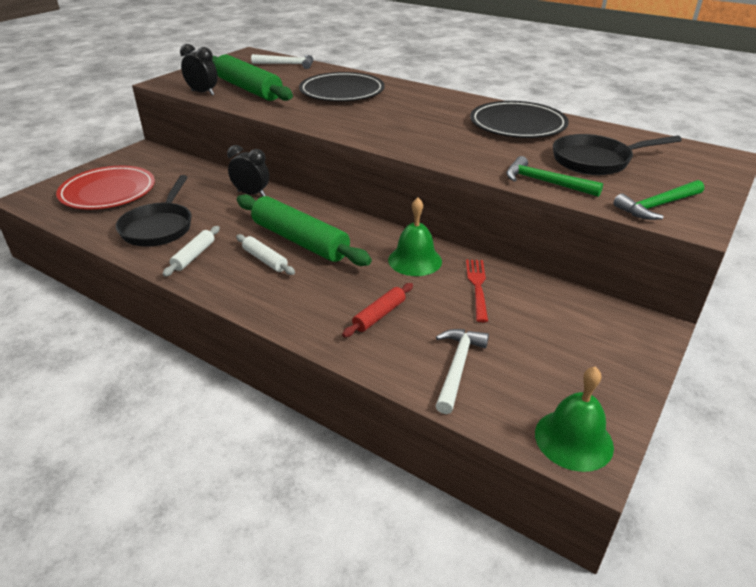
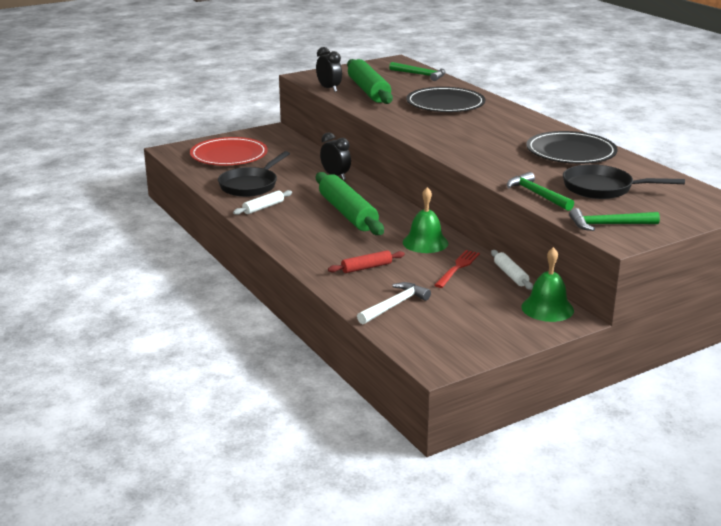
camera: 25 degrees right, 10 degrees down
white rolling pin [236,234,295,275] -> white rolling pin moved to [491,250,533,290]
white hammer [251,54,313,69] -> green hammer [389,62,445,81]
green bell [535,366,614,472] -> green bell moved to [521,247,574,322]

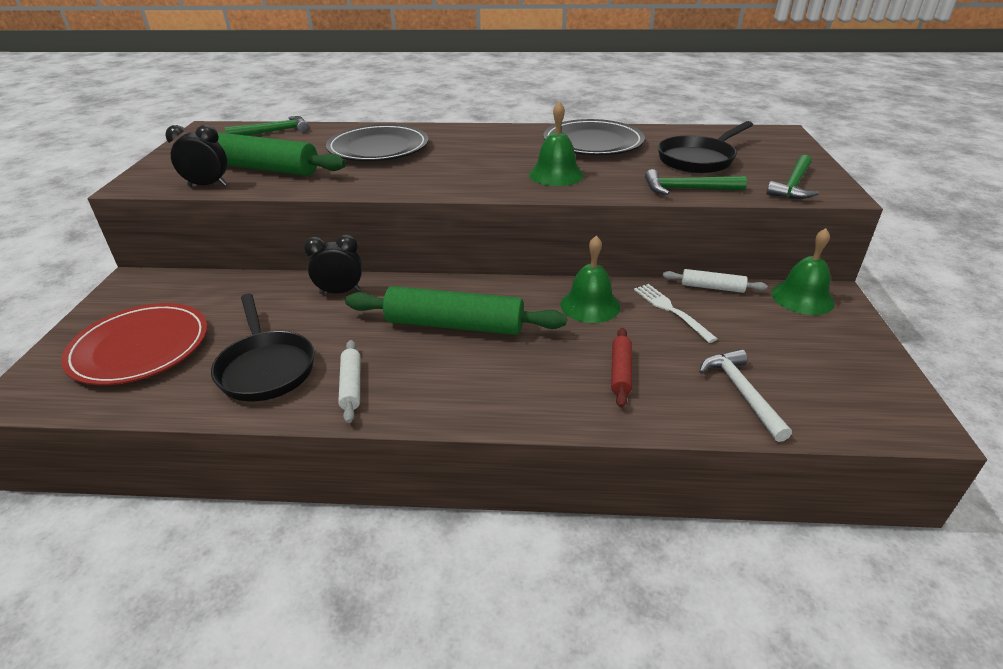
camera: 55 degrees left, 10 degrees up
red fork [435,250,480,288] -> white fork [634,284,717,343]
none -> green bell [529,101,584,186]

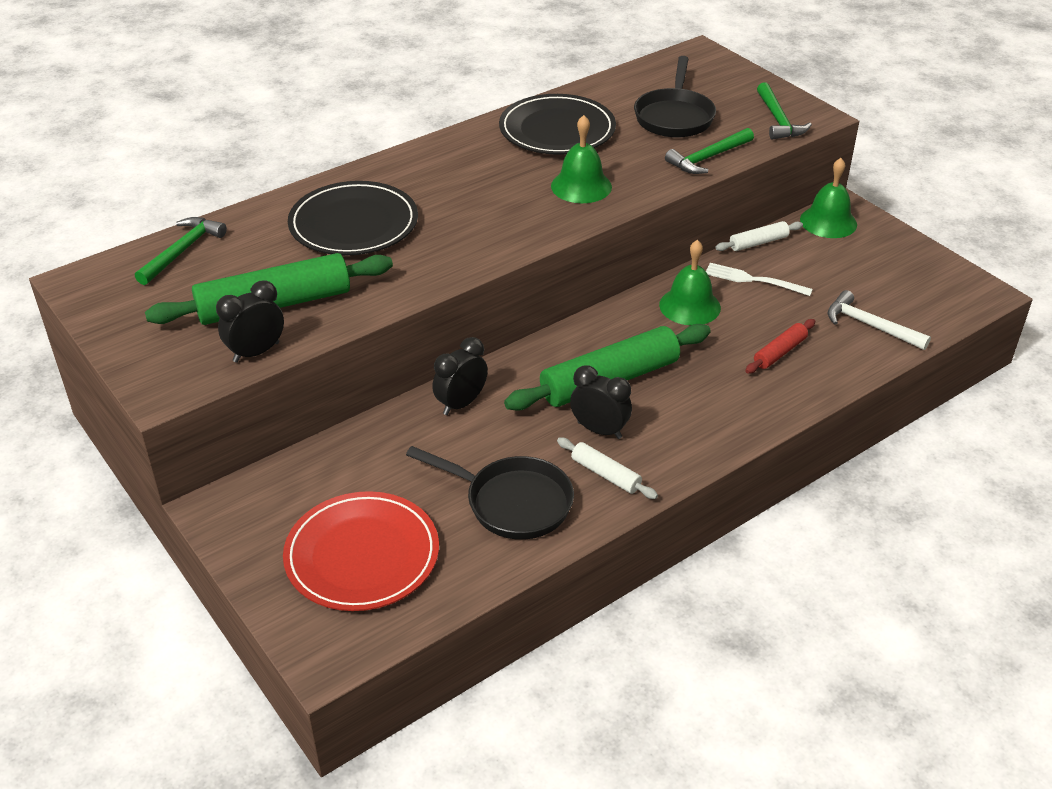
camera: 40 degrees left, 5 degrees up
red rolling pin [611,328,632,408] -> red rolling pin turned 75 degrees clockwise [745,319,815,374]
none -> black clock [570,365,632,439]

